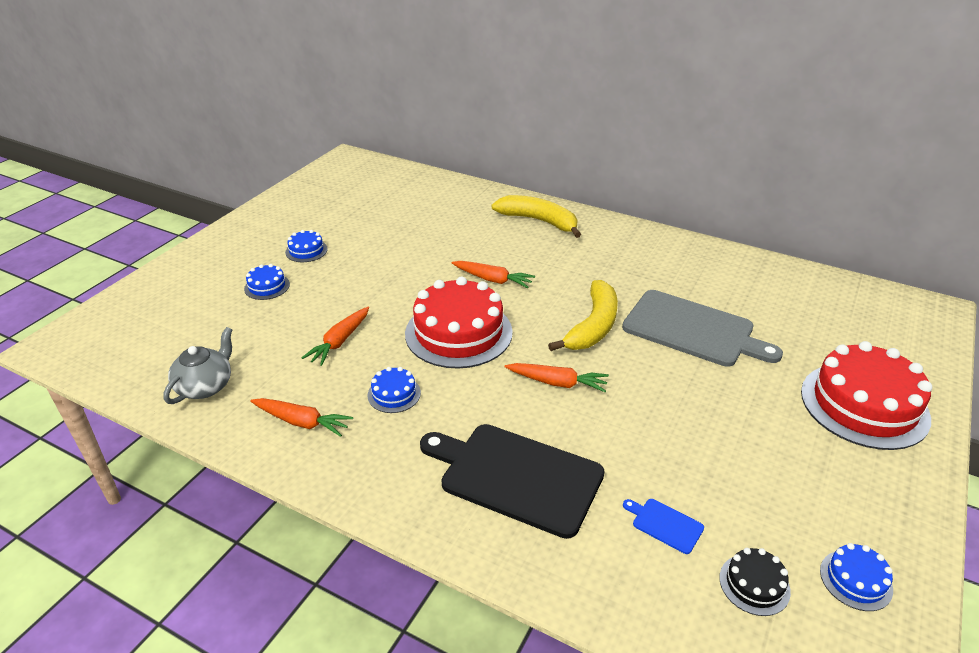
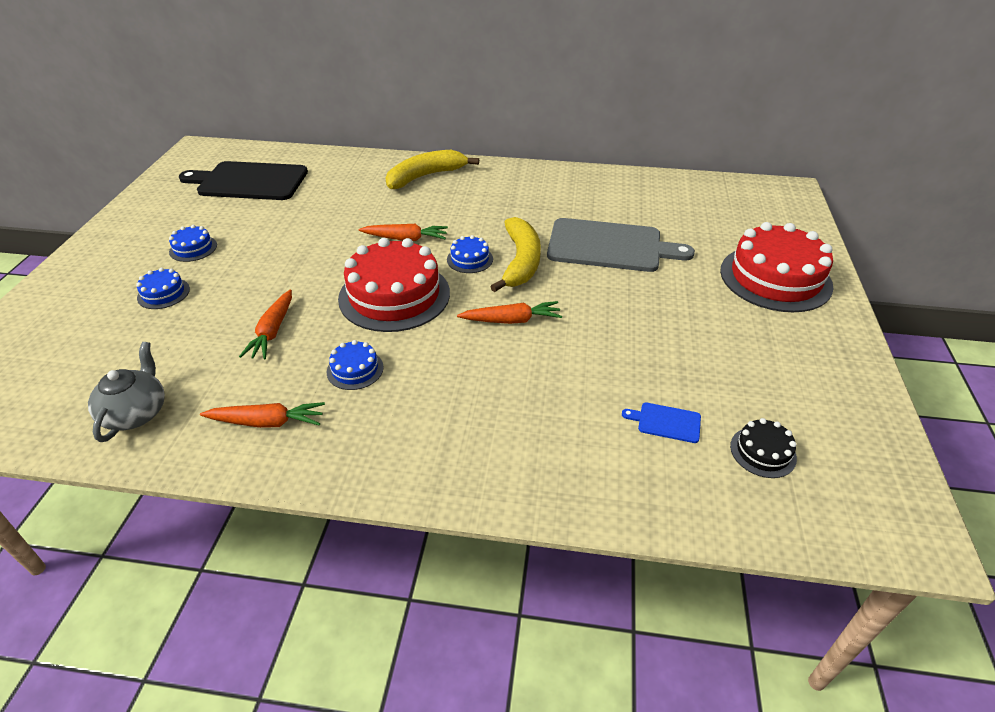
camera: 20 degrees left, 5 degrees up
black cutting board [420,424,604,539] -> black cutting board moved to [179,161,308,200]
yellow banana [491,195,581,238] -> yellow banana turned 45 degrees counterclockwise [385,150,479,189]
blue cake [820,543,893,611] -> blue cake moved to [447,235,493,273]

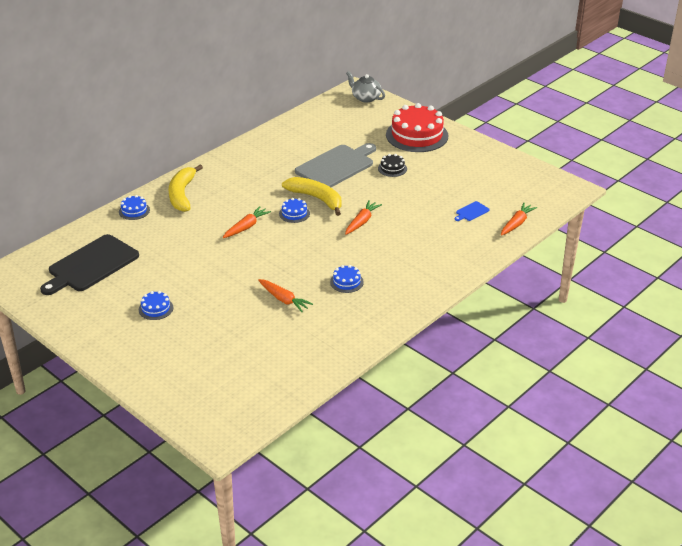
camera: 55 degrees left, 5 degrees down
grey teapot [88,342,165,442] -> grey teapot moved to [346,71,385,103]
blue cake [136,268,190,309] -> blue cake moved to [119,195,150,220]
orange carrot [200,402,325,428] -> orange carrot moved to [501,203,537,236]
red cake [338,238,450,332] -> none
black cake [730,418,797,478] -> black cake moved to [378,154,407,177]

